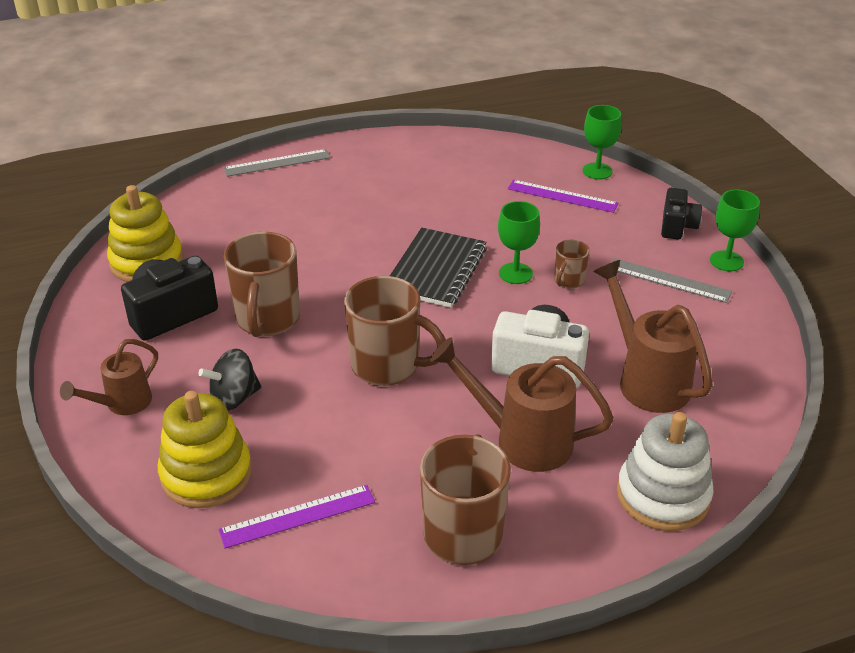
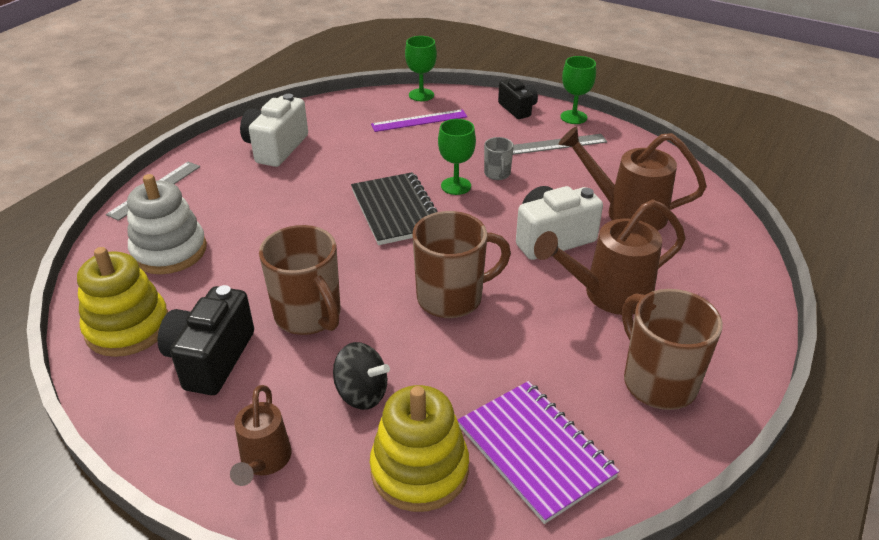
camera: 40 degrees left, 0 degrees up
black spinning top [198,349,262,410] -> black spinning top turned 90 degrees counterclockwise [333,342,390,410]
purple ruler [219,485,375,549] -> purple notebook [457,381,620,524]
brown mug [554,240,590,289] -> grey mug [484,137,514,180]
white stacking toy [617,412,713,531] -> white stacking toy moved to [127,174,207,274]
none -> white camera [240,94,308,167]

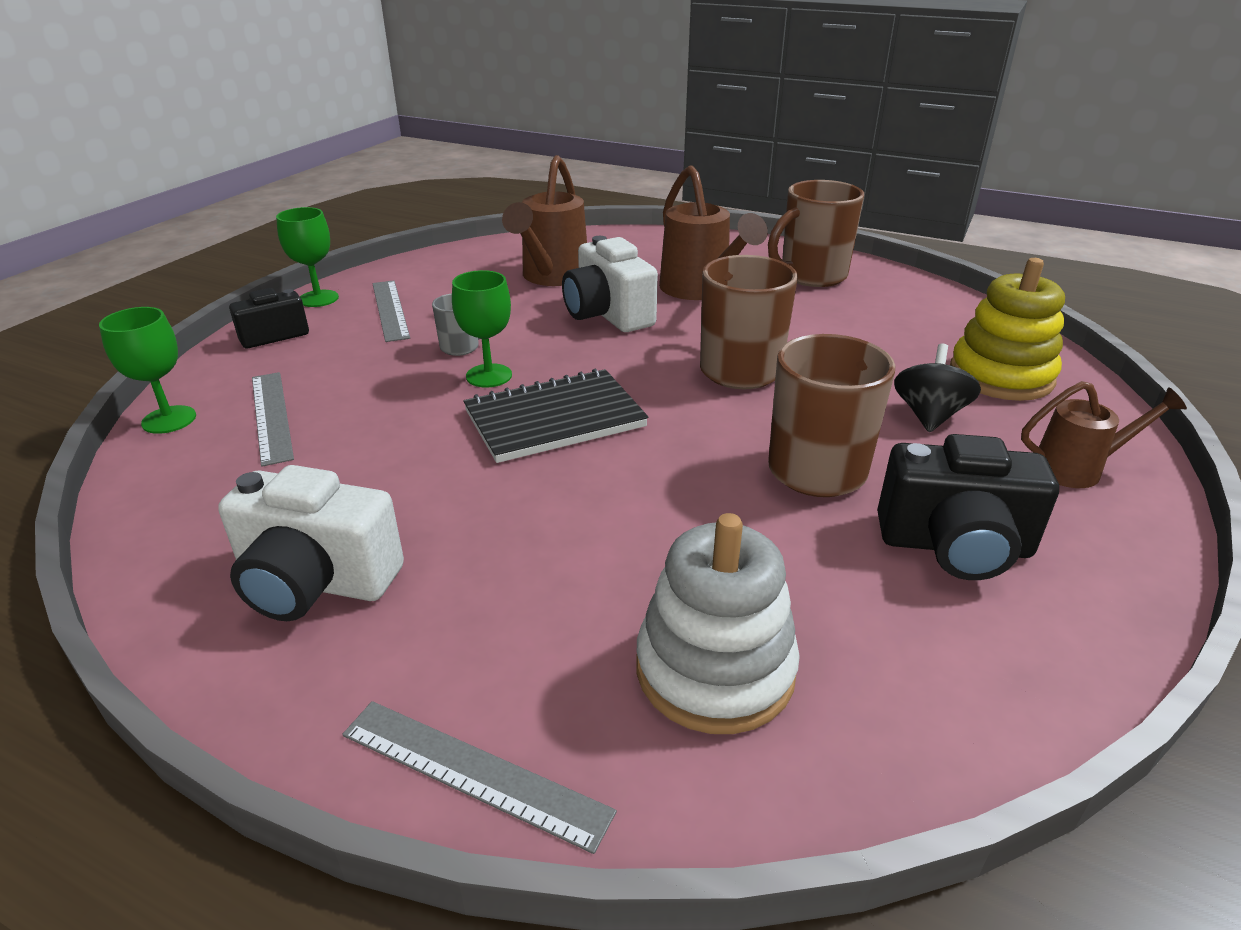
camera: 95 degrees left, 5 degrees down
yellow stacking toy [77,247,168,357] -> none
purple ruler [371,109,467,132] -> grey ruler [252,372,294,467]
purple notebook [457,381,620,524] -> none

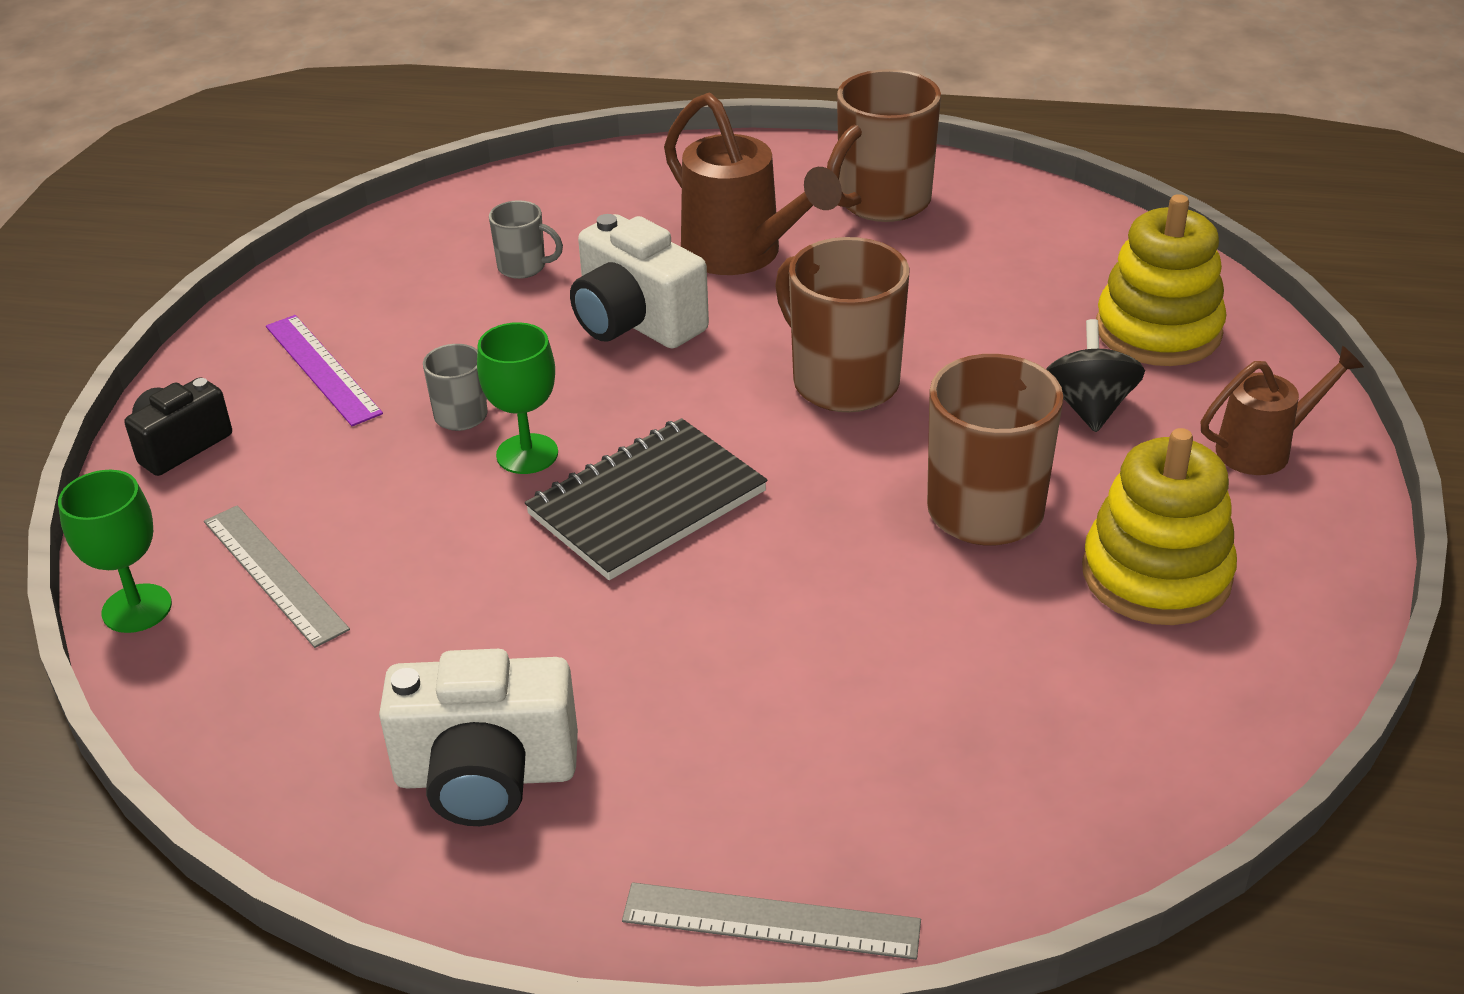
camera: 15 degrees left, 5 degrees up
green goblet [276,207,339,307] -> none
grey ruler [373,280,410,342] -> purple ruler [266,315,383,426]
brown watering can [502,155,587,286] -> grey mug [489,200,563,279]
white stacking toy [637,513,800,734] -> none
black camera [877,434,1059,580] -> yellow stacking toy [1082,428,1237,625]

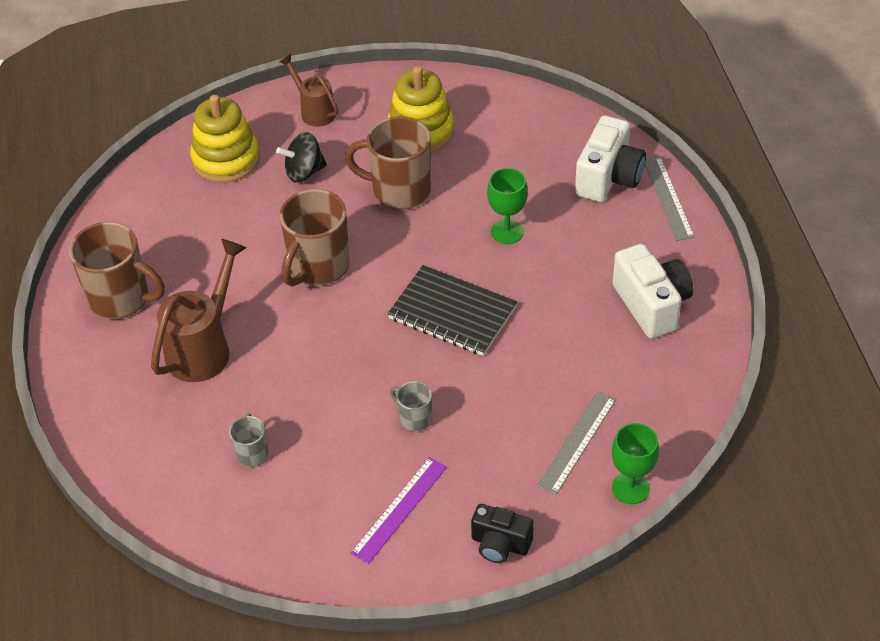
camera: 110 degrees left, 10 degrees up
green goblet [477,322,558,474] -> green goblet moved to [487,168,528,244]
white camera [570,214,709,349] -> white camera moved to [575,115,646,202]

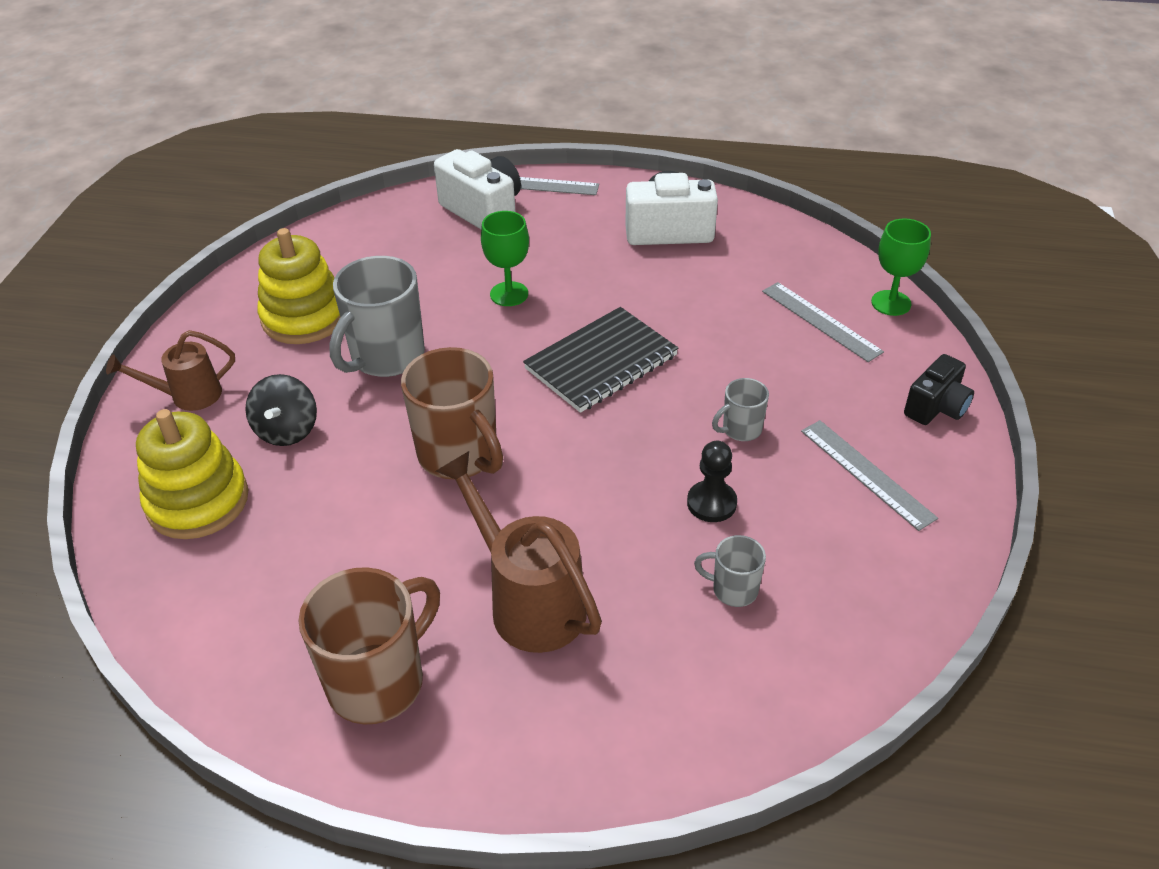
camera: 70 degrees left, 5 degrees down
brown mug [345,116,431,210] -> grey mug [329,256,425,377]
purple ruler [351,457,447,564] -> grey ruler [801,420,938,531]
none -> black pawn [687,441,737,522]

